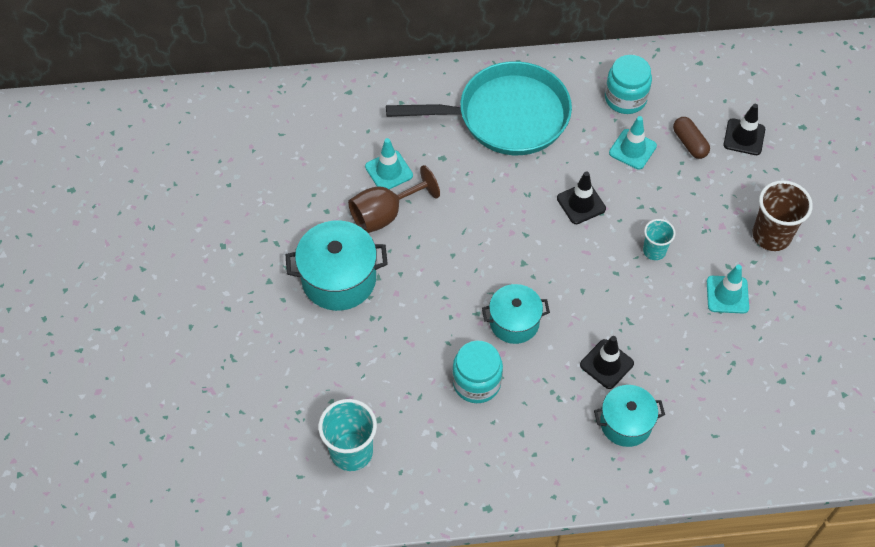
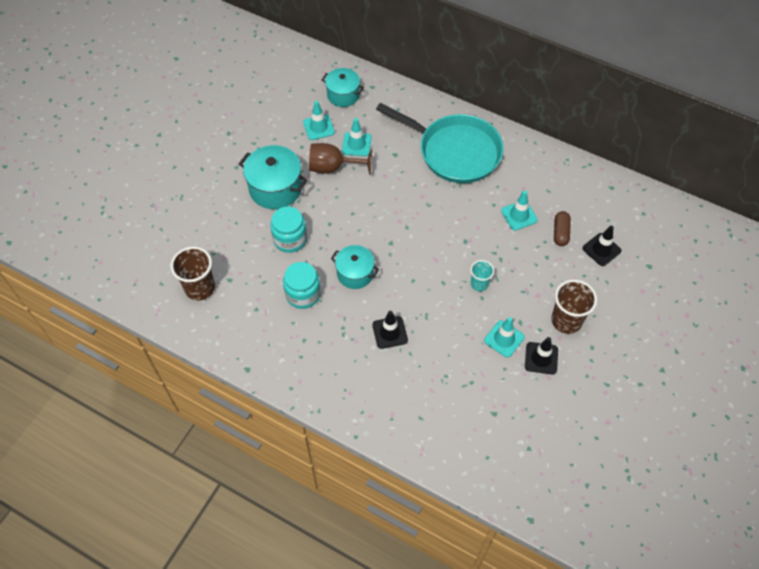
camera: 35 degrees right, 0 degrees up
turquoise cup [318,399,377,471] -> brown cup [171,246,215,301]
black traffic cone [557,171,606,224] -> black traffic cone moved to [525,337,558,374]
turquoise pot [594,385,665,447] -> turquoise pot moved to [322,68,364,107]
turquoise jar [605,55,652,114] -> turquoise jar moved to [270,206,307,253]
none -> turquoise traffic cone [303,101,335,140]

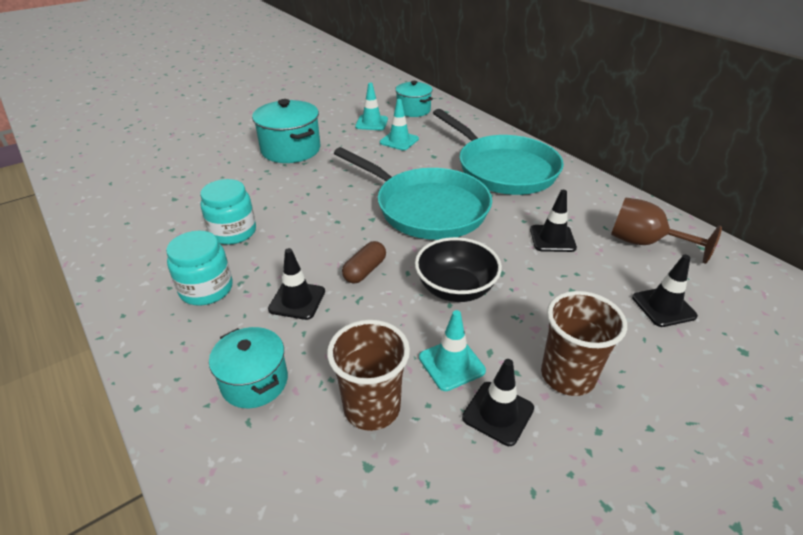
camera: 25 degrees right, 20 degrees down
brown cup [171,246,215,301] -> brown cup moved to [327,320,410,431]
turquoise jar [270,206,307,253] -> turquoise jar moved to [166,231,233,305]
brown goblet [309,143,372,175] -> brown goblet moved to [611,197,722,264]
turquoise pot [331,245,379,289] -> turquoise pot moved to [209,327,288,408]
turquoise cup [470,260,494,291] -> black bowl [415,237,502,302]
turquoise traffic cone [501,191,538,231] -> black traffic cone [530,190,577,252]
brown capsule [554,211,571,246] -> brown capsule moved to [342,241,386,283]
none -> turquoise pan [334,147,492,240]

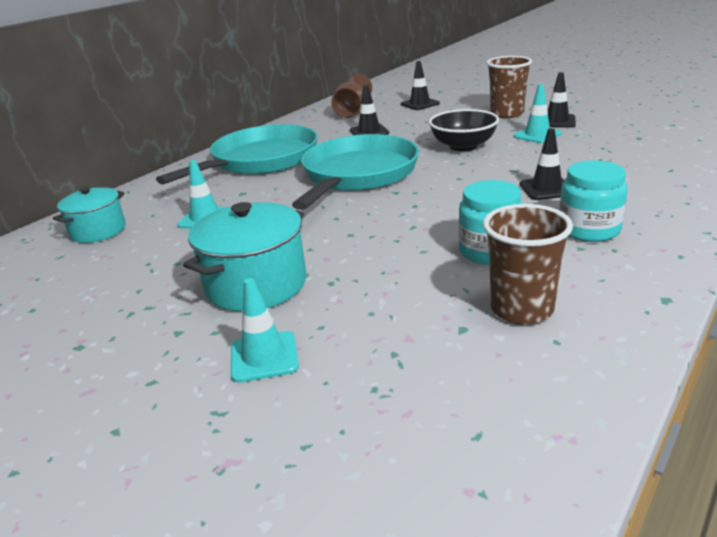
camera: 105 degrees left, 10 degrees down
turquoise pot [209,327,288,408] -> none
brown cup [327,320,410,431] -> brown cup moved to [483,204,573,325]
brown capsule [342,241,386,283] -> none
turquoise traffic cone [355,83,388,130] -> turquoise traffic cone moved to [231,278,299,383]

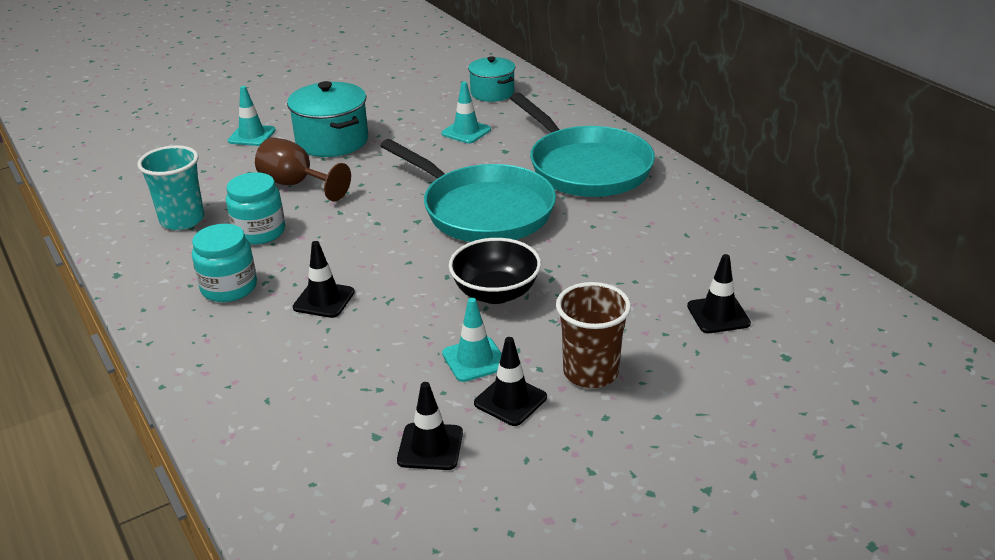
camera: 110 degrees right, 5 degrees up
brown goblet [331,74,372,118] -> brown goblet moved to [255,137,351,201]
black traffic cone [350,85,389,135] -> black traffic cone moved to [397,382,463,470]
brown cup [483,204,573,325] -> turquoise cup [138,145,204,230]

